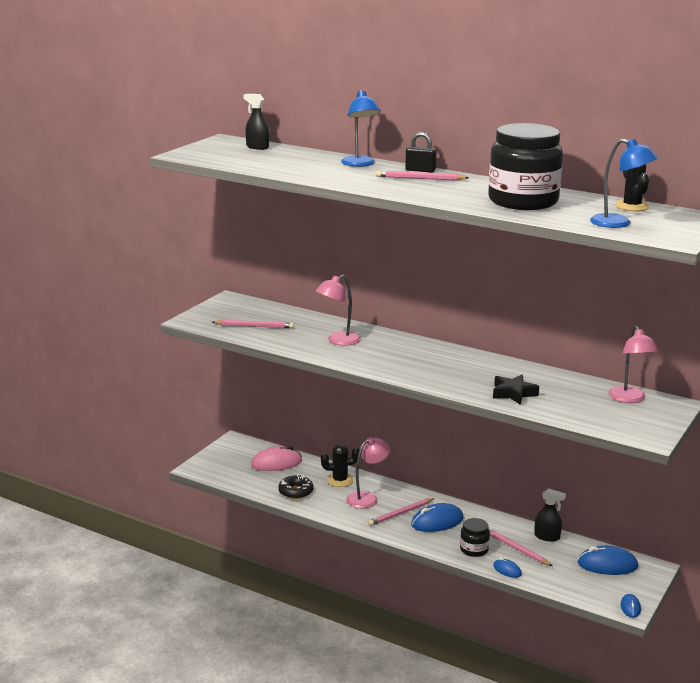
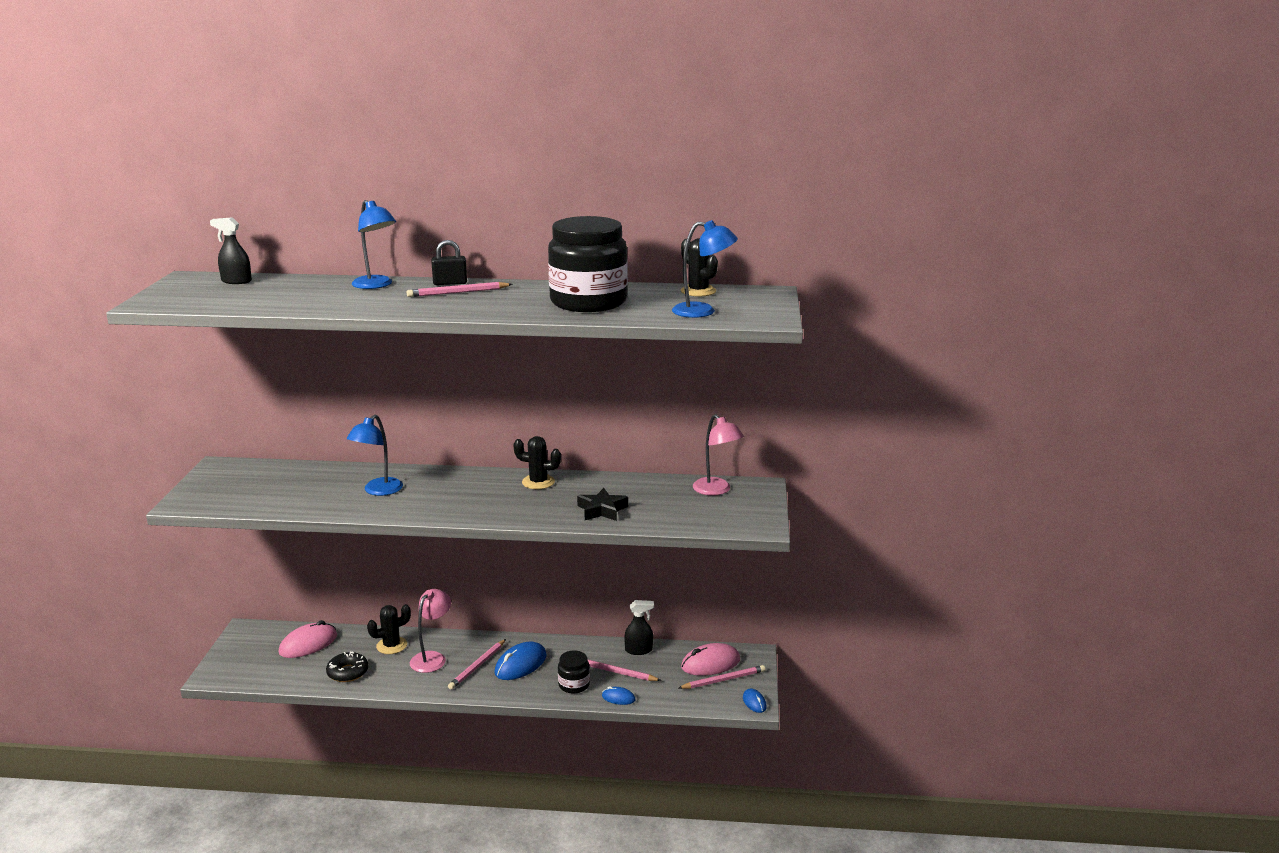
camera: 25 degrees left, 0 degrees up
pink pencil [212,320,294,328] -> pink pencil moved to [679,665,766,689]
pink lamp [316,275,361,346] -> blue lamp [347,415,403,496]
blue mouse [577,546,638,575] -> pink mouse [681,643,740,676]
none -> black cactus [513,436,561,489]

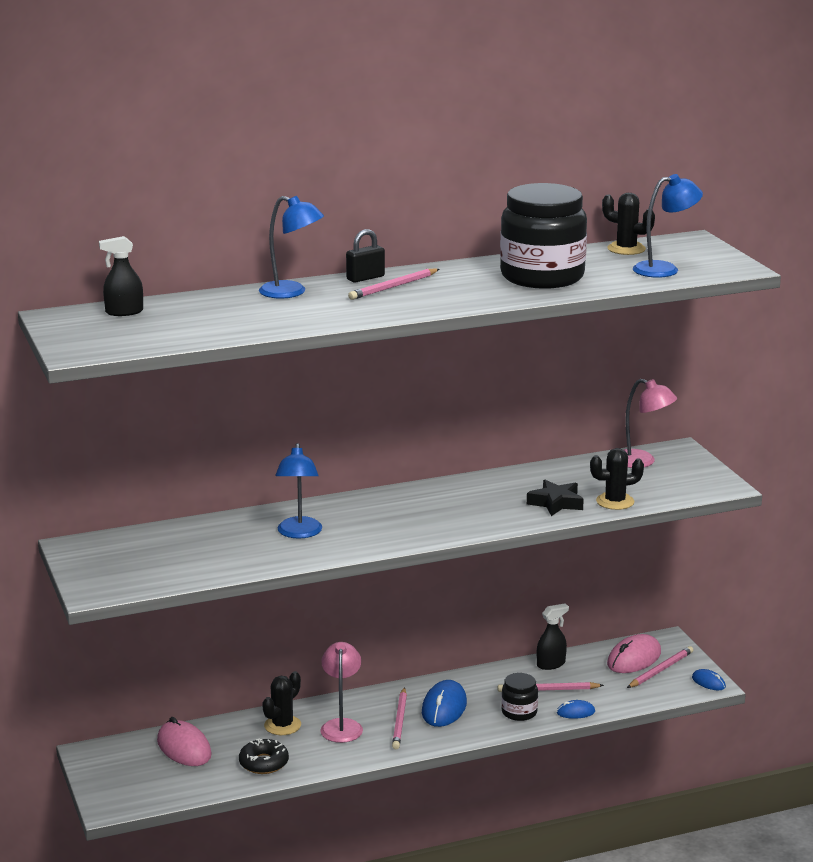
camera: 25 degrees left, 0 degrees up
pink mouse [278,620,337,658] -> pink mouse turned 60 degrees counterclockwise [157,717,212,766]
black cactus [513,436,561,489] -> black cactus moved to [590,448,644,510]

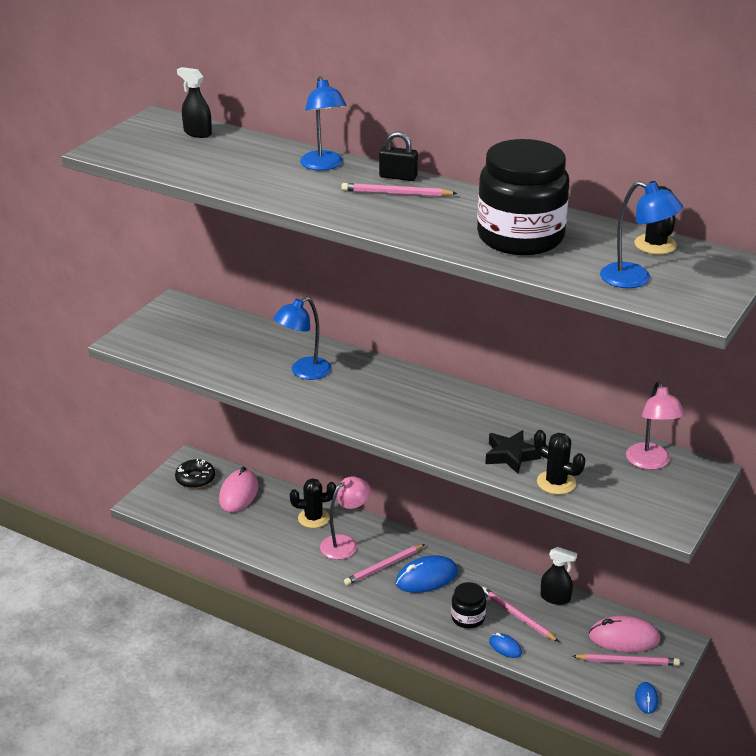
camera: 50 degrees right, 10 degrees up
black donut [239,739,289,774] -> black donut moved to [175,459,215,488]

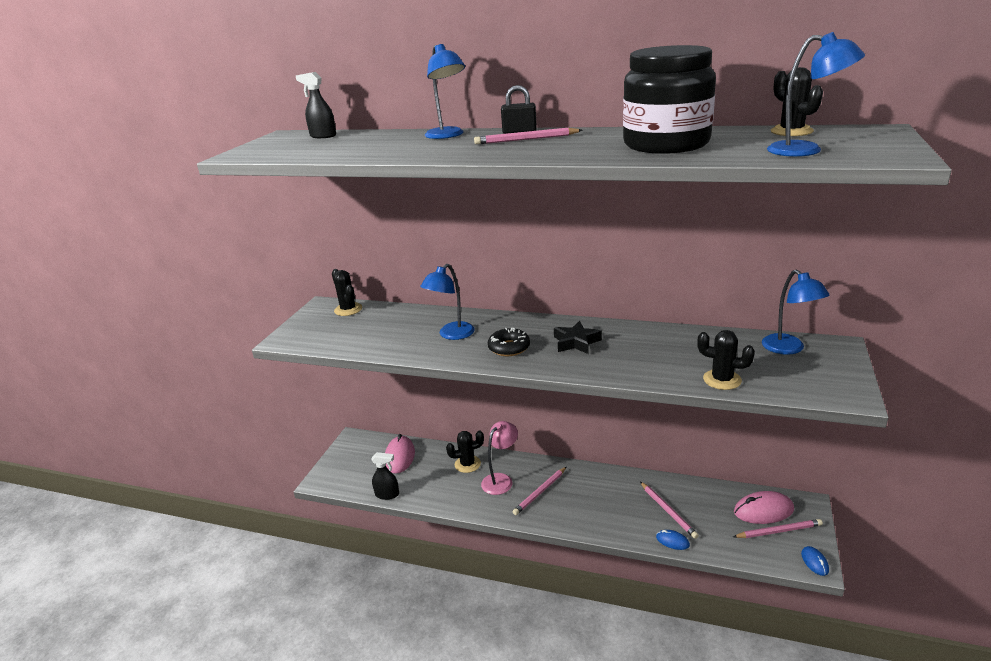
camera: 10 degrees left, 5 degrees down
black donut [175,459,215,488] -> black donut moved to [488,328,530,356]
blue mouse [395,555,458,593] -> none
black jar [451,582,486,629] -> none
pink pencil [482,587,559,642] -> pink pencil turned 150 degrees counterclockwise [640,482,699,539]
black star [485,430,541,474] -> black star moved to [554,321,602,354]
black spray bottle [541,547,577,605] -> black spray bottle moved to [371,452,399,500]
pink lamp [626,382,685,470] -> blue lamp [762,270,829,355]
none -> black cactus [332,269,362,316]

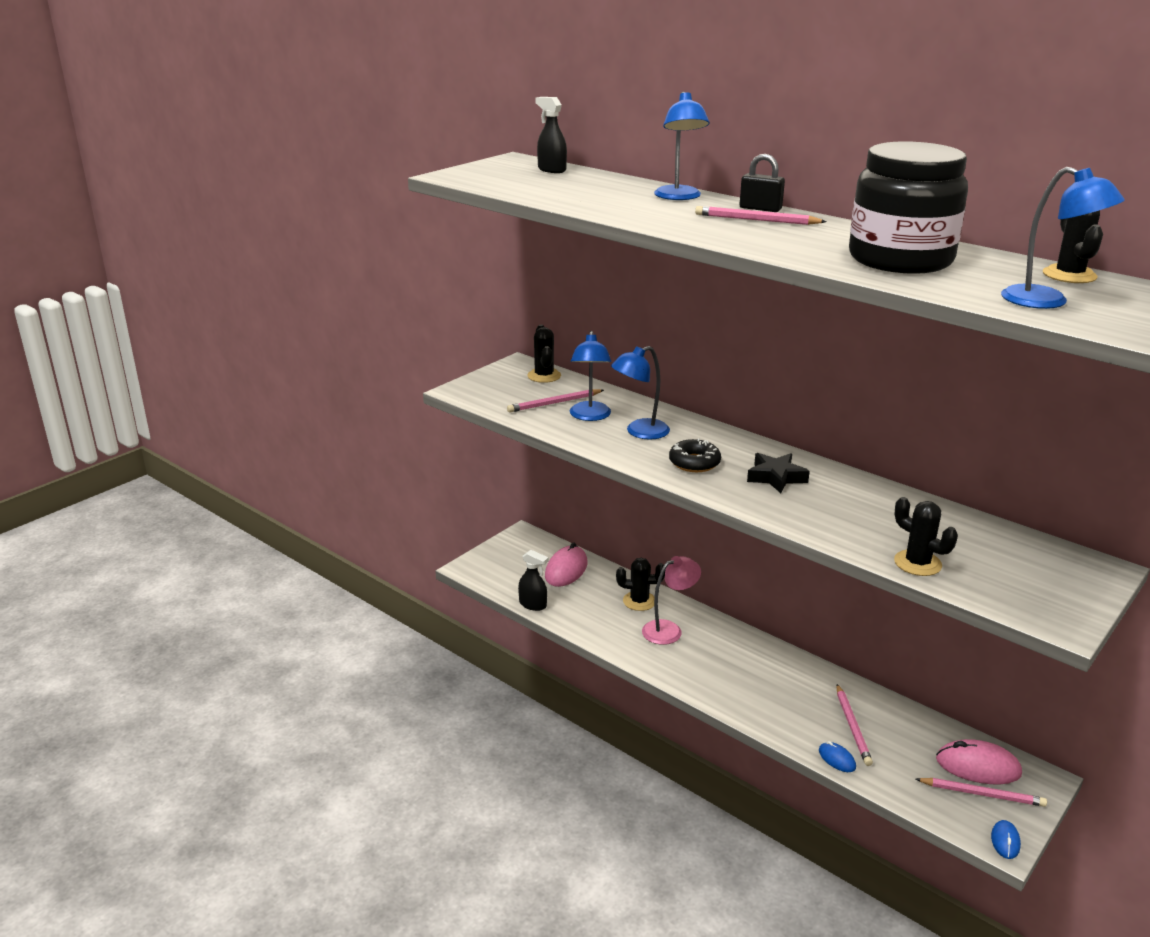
camera: 20 degrees right, 0 degrees up
pink pencil [513,467,566,515] -> pink pencil moved to [507,389,604,412]
blue lamp [762,270,829,355] -> blue lamp moved to [570,331,611,421]

